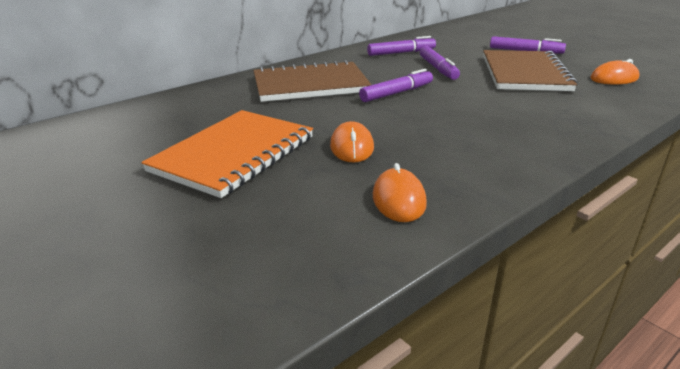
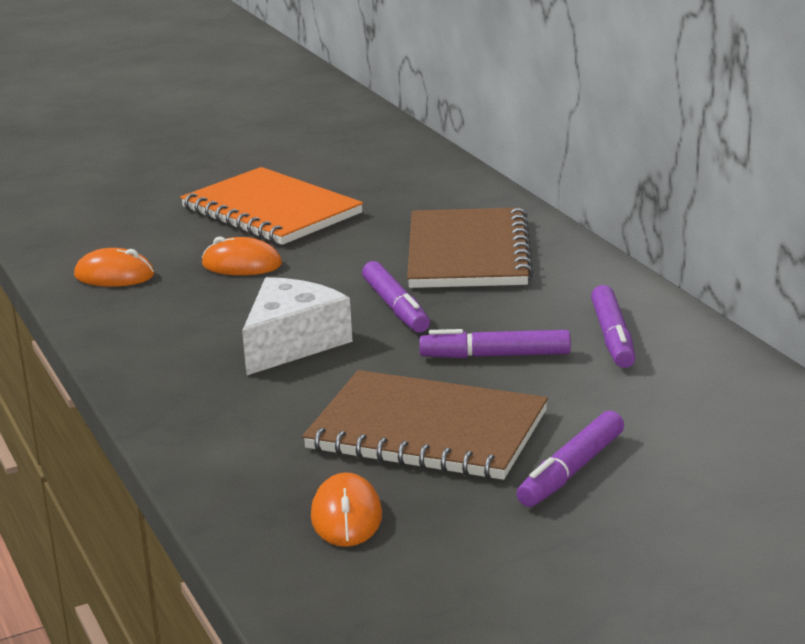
camera: 105 degrees right, 5 degrees down
none -> white cheese [242,277,353,375]

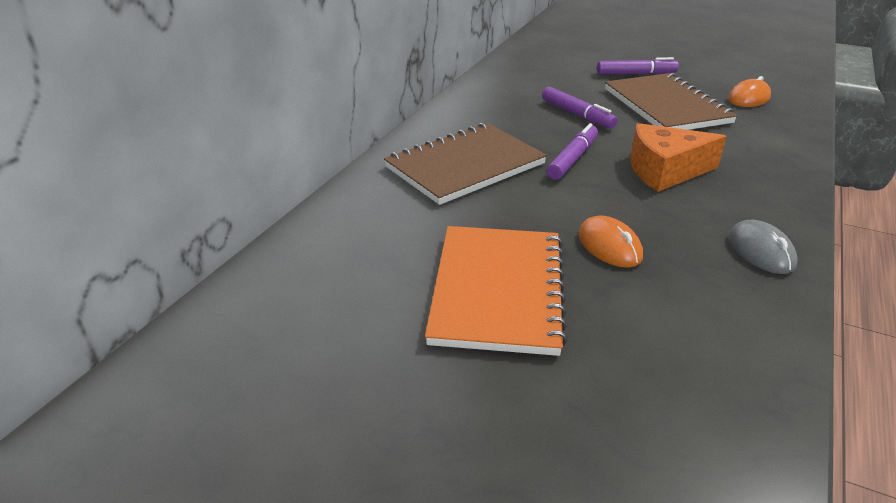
camera: 130 degrees left, 10 degrees up
orange mouse [74,248,155,287] -> none
white cheese [242,277,353,375] -> orange cheese [630,123,727,192]
purple marker [591,285,636,368] -> none
none -> grey mouse [729,220,797,274]

